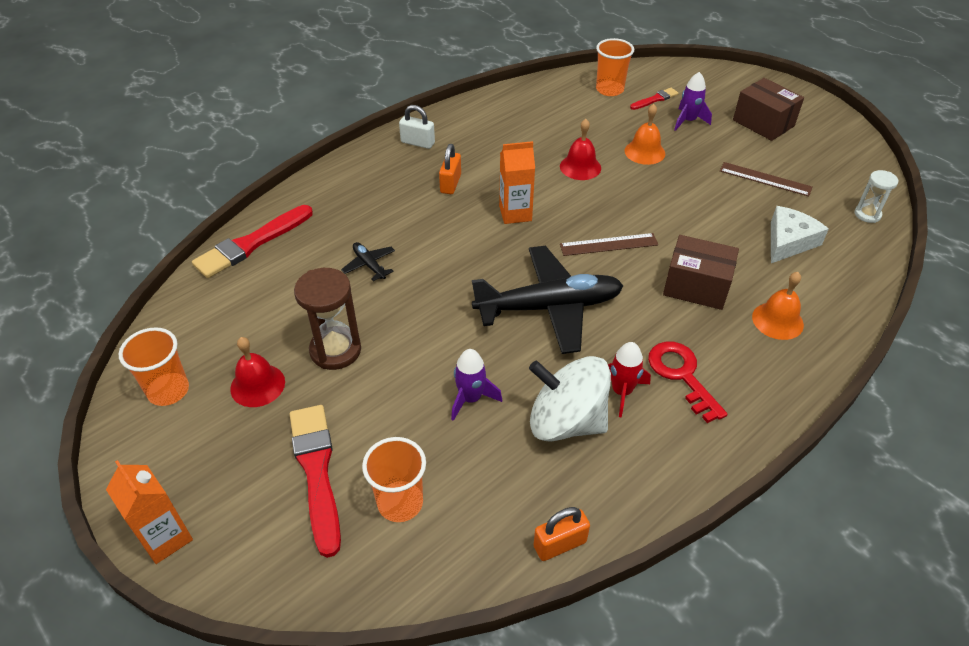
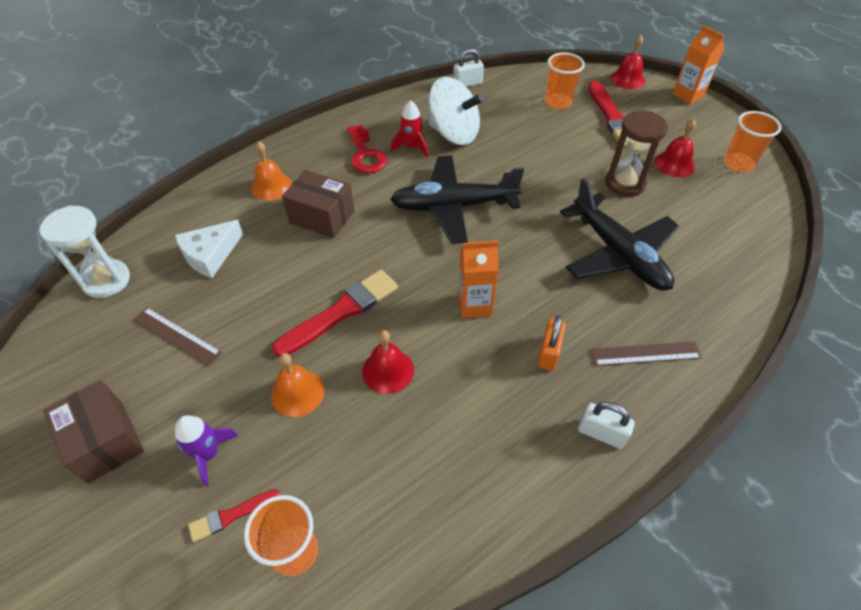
camera: 175 degrees left, 5 degrees up
red brush [192,205,313,278] -> red brush moved to [272,270,398,357]
black plane [341,242,395,281] -> black plane [560,178,679,290], size x2.40
purple rocket [451,349,502,421] -> none
orange padlock [534,507,590,561] -> white padlock [453,49,484,87]
brown ruler [560,233,658,256] -> brown ruler moved to [591,342,702,366]
white hourglass [854,170,898,223] -> white hourglass [40,205,130,298], size x1.70
none -> red bell [610,35,645,89]

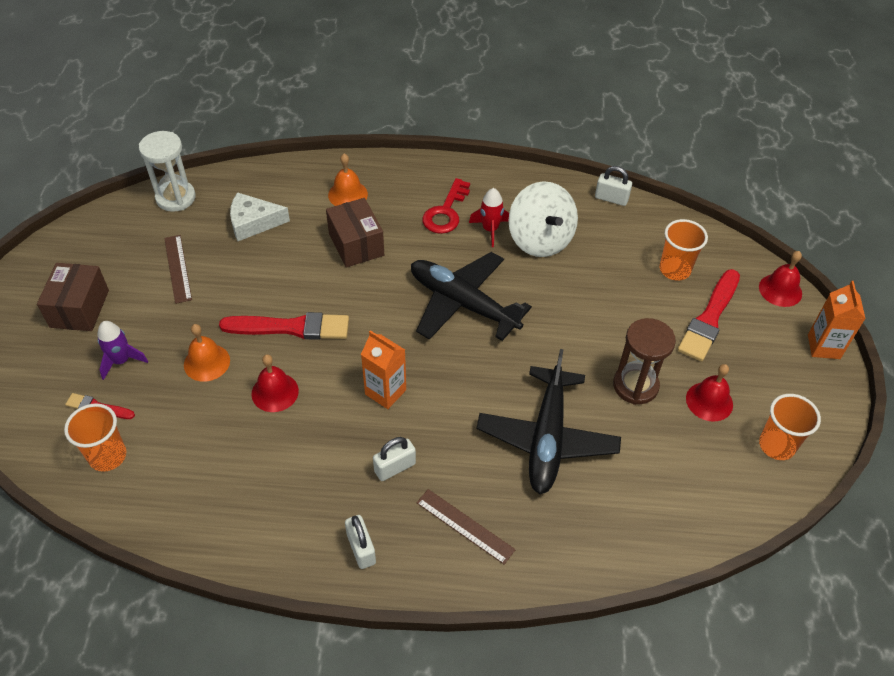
camera: 40 degrees right, 0 degrees up
orange padlock [538,315,566,371] -> white padlock [373,437,416,481]

